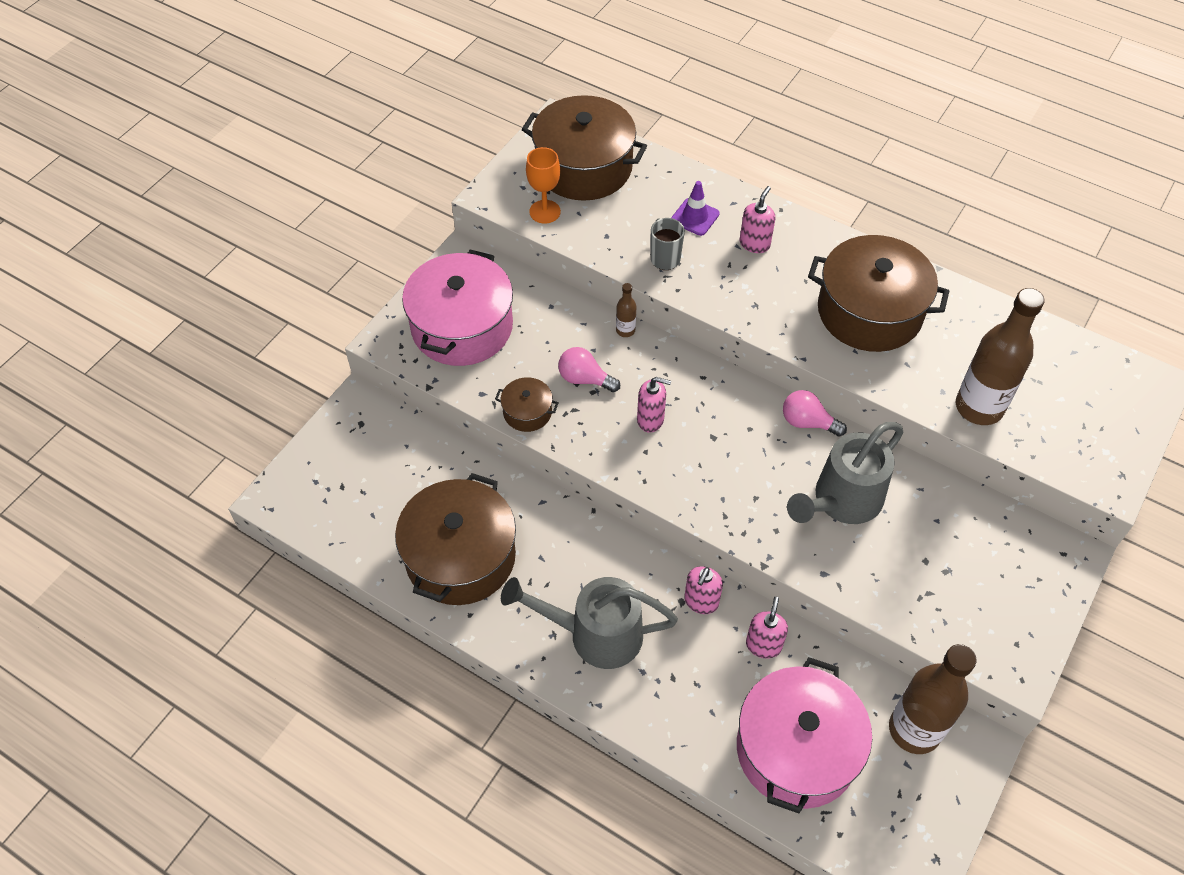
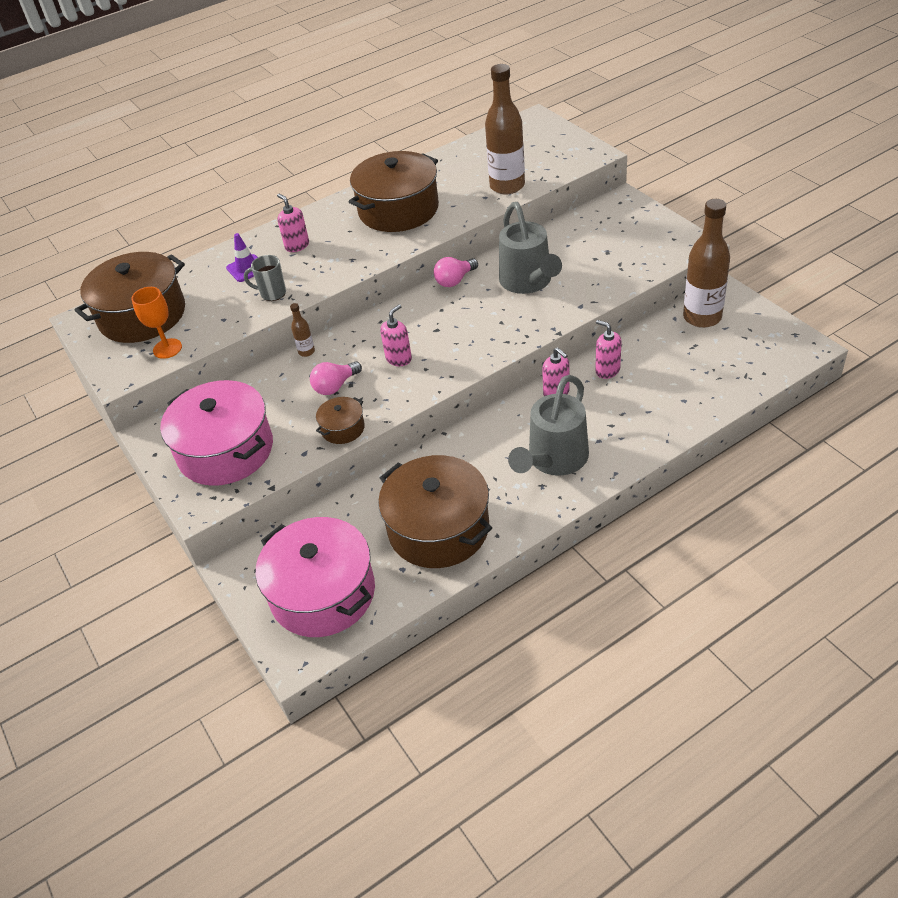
camera: 60 degrees left, 10 degrees down
pink pot [737,657,872,813] -> pink pot moved to [256,517,375,637]

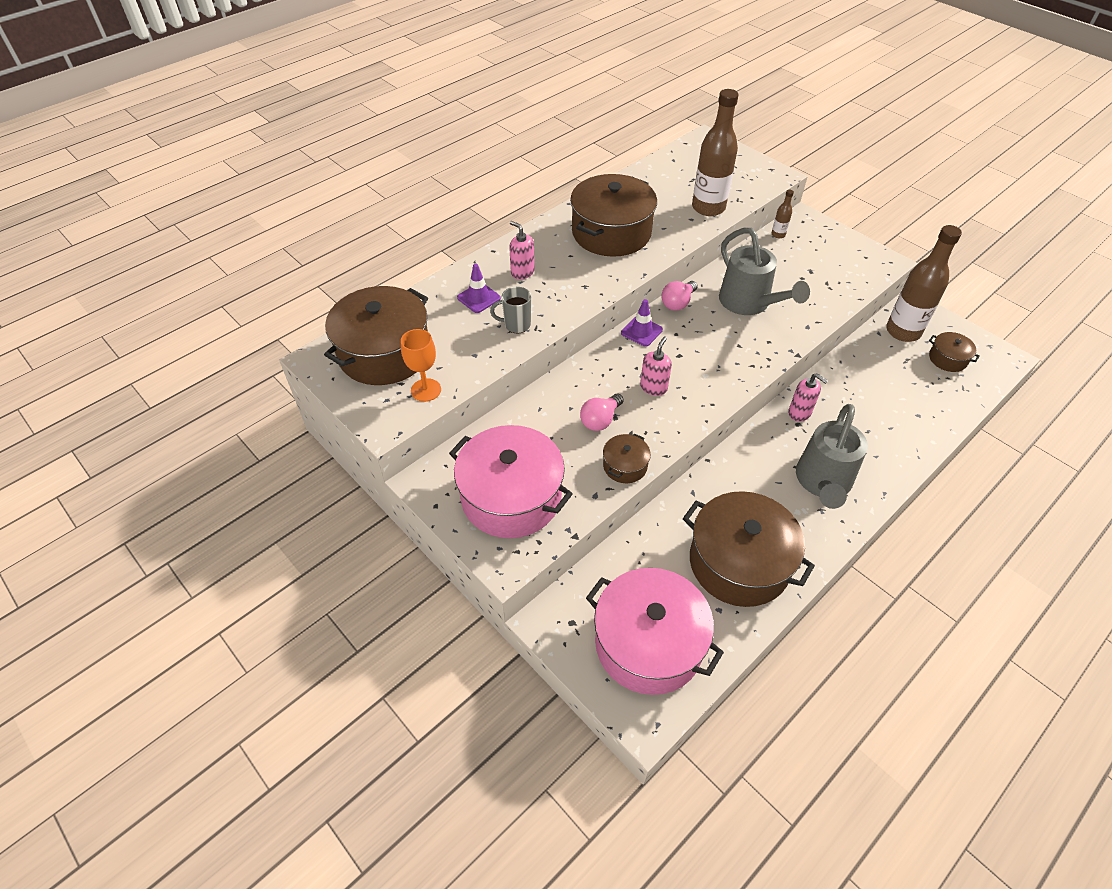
camera: 15 degrees left, 5 degrees up
brown bottle [290,303,315,357] -> brown bottle moved to [772,190,794,238]
pink soap dispenser [595,320,621,379] -> none
none -> purple traffic cone [621,299,663,347]
none -> brown pot [929,332,980,372]

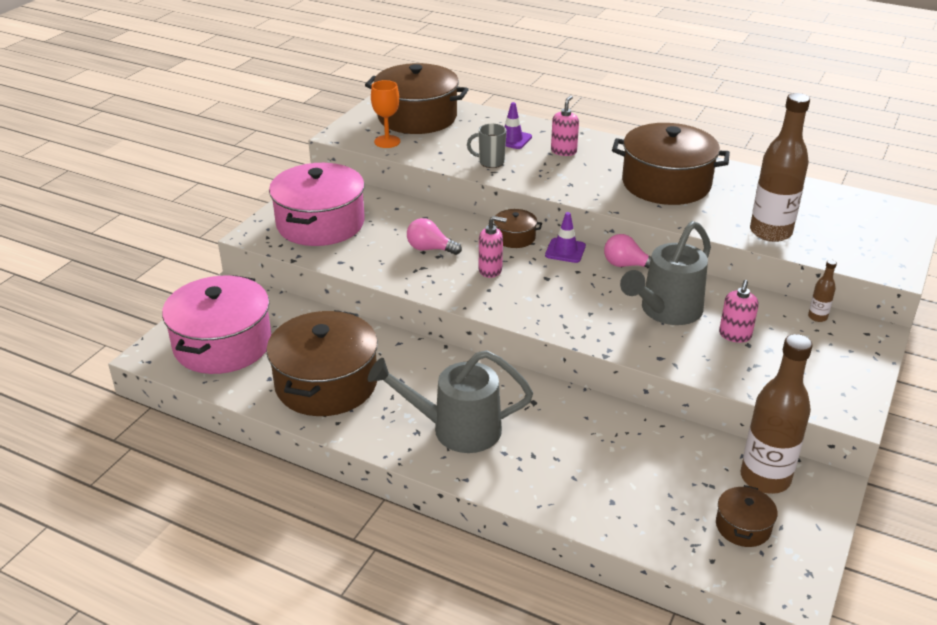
camera: 70 degrees right, 15 degrees down
grey mug [490,287,531,333] -> grey mug turned 60 degrees counterclockwise [467,124,507,168]
brown pot [603,433,651,483] -> brown pot moved to [493,209,542,248]
pink soap dispenser [788,373,828,422] -> pink soap dispenser moved to [719,280,759,343]

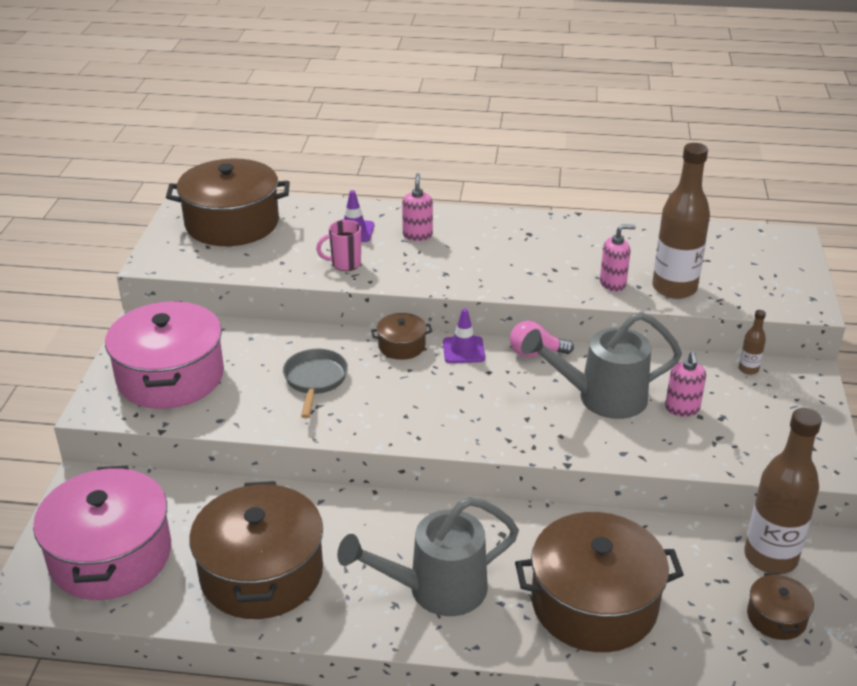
camera: 20 degrees left, 0 degrees up
orange goblet [371,80,400,148] -> none
pink light bulb [407,218,462,255] -> grey pan [283,349,348,418]
grey mug [467,124,507,168] -> pink mug [316,220,361,271]
pink soap dispenser [479,216,507,278] -> pink soap dispenser moved to [600,224,636,292]
brown pot [612,123,730,205] -> brown pot moved to [515,512,684,652]
grey watering can [620,221,711,325] -> grey watering can turned 60 degrees clockwise [521,312,682,419]

